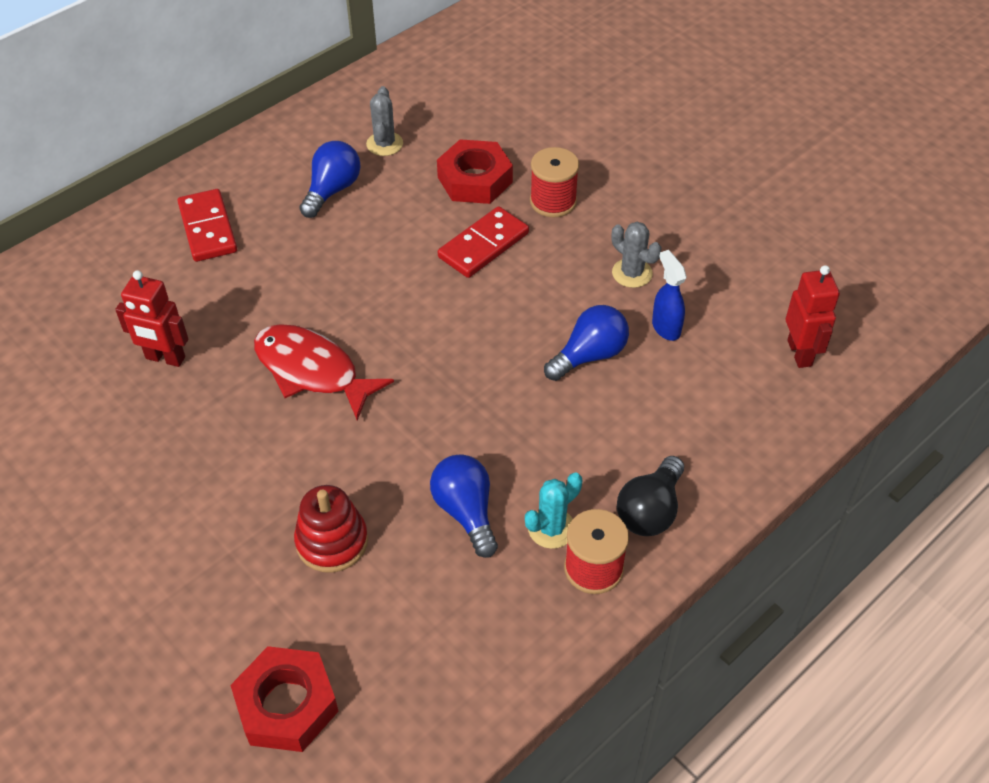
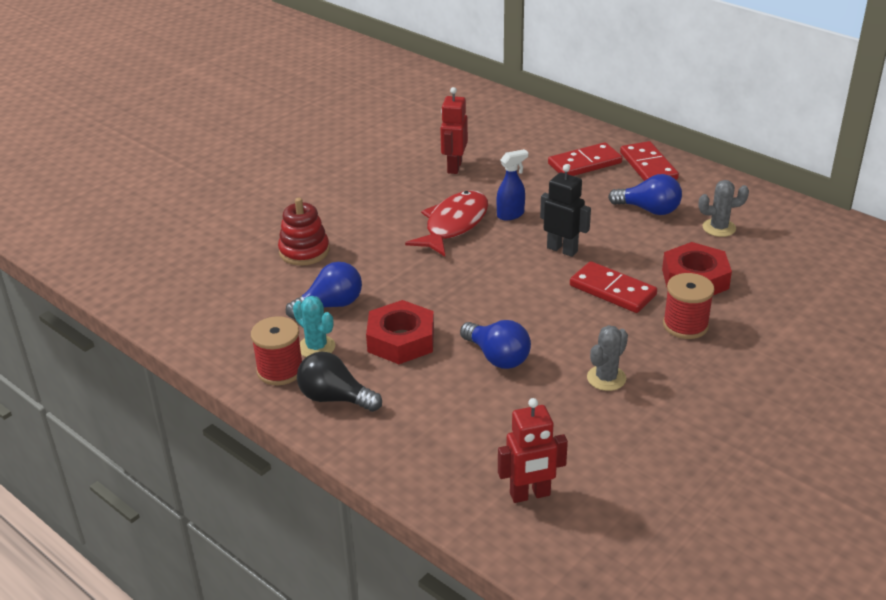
camera: 85 degrees right, 15 degrees down
red nut [230,646,339,752] -> red nut moved to [366,300,434,364]
blue spray bottle [652,250,687,341] -> blue spray bottle moved to [497,149,528,220]
none -> black robot [540,164,591,257]
none -> red domino [620,141,679,181]

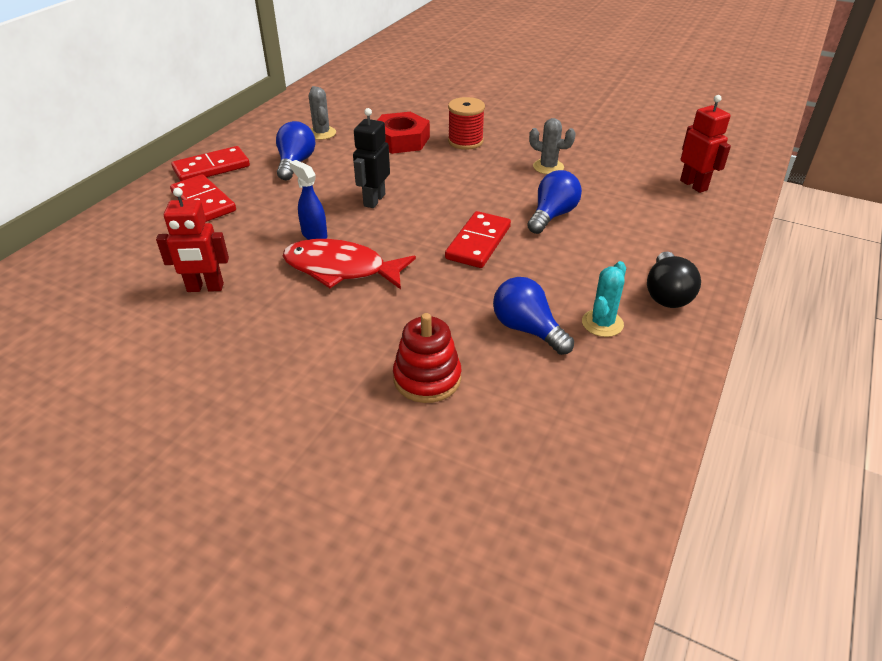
camera: 105 degrees left, 5 degrees up
red spool [251,316,302,385] -> none
red nut [366,300,434,364] -> none
red domino [570,261,657,313] -> red domino moved to [445,211,511,268]

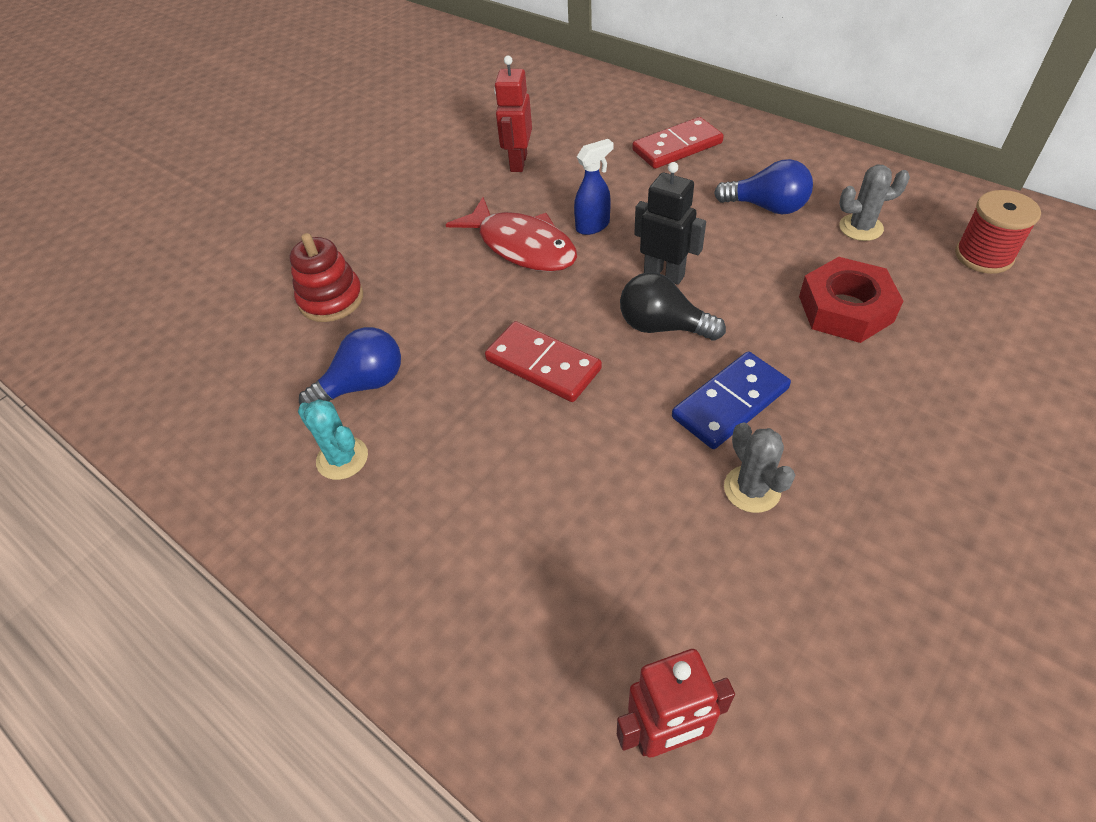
camera: 105 degrees right, 10 degrees up
red domino [171,146,250,181] -> none
red fish [283,239,416,289] -> red fish turned 105 degrees clockwise [446,197,577,272]
red spool [448,97,485,150] -> red spool moved to [955,190,1041,274]
blue light bulb [527,170,582,234] -> none
grey cactus [529,118,576,174] -> grey cactus turned 60 degrees counterclockwise [724,422,795,513]
black light bulb [647,252,701,308] -> black light bulb moved to [620,272,726,340]
none -> blue domino [672,351,791,449]

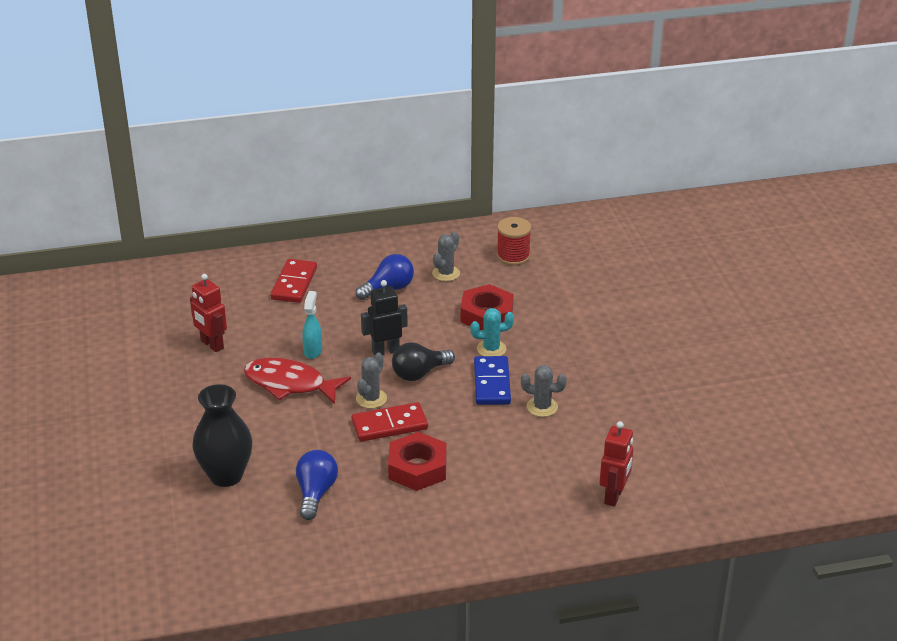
camera: 55 degrees left, 15 degrees down
red stacking toy [289,233,363,322] -> black vase [193,384,253,487]
turquoise cactus [298,399,368,480] -> turquoise cactus moved to [470,308,514,356]
red fish [446,197,577,272] -> red fish turned 150 degrees counterclockwise [244,358,351,404]
blue spray bottle [574,139,614,235] -> turquoise spray bottle [302,291,322,359]
none -> grey cactus [356,352,387,409]
none -> red nut [388,432,446,491]

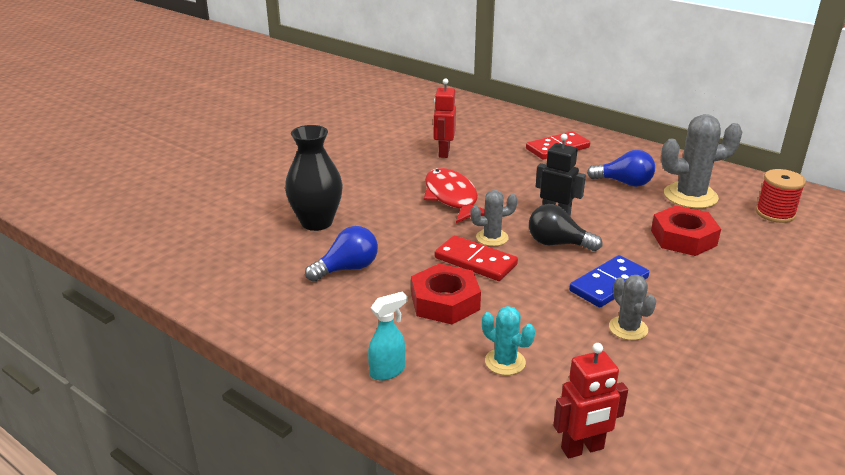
camera: 50 degrees right, 5 degrees down
turquoise spray bottle [302,291,322,359] -> turquoise spray bottle moved to [368,292,407,380]
grey cactus [432,232,460,281] -> grey cactus [661,114,742,209], size x1.77
turquoise cactus [470,308,514,356] -> turquoise cactus moved to [482,306,535,375]

